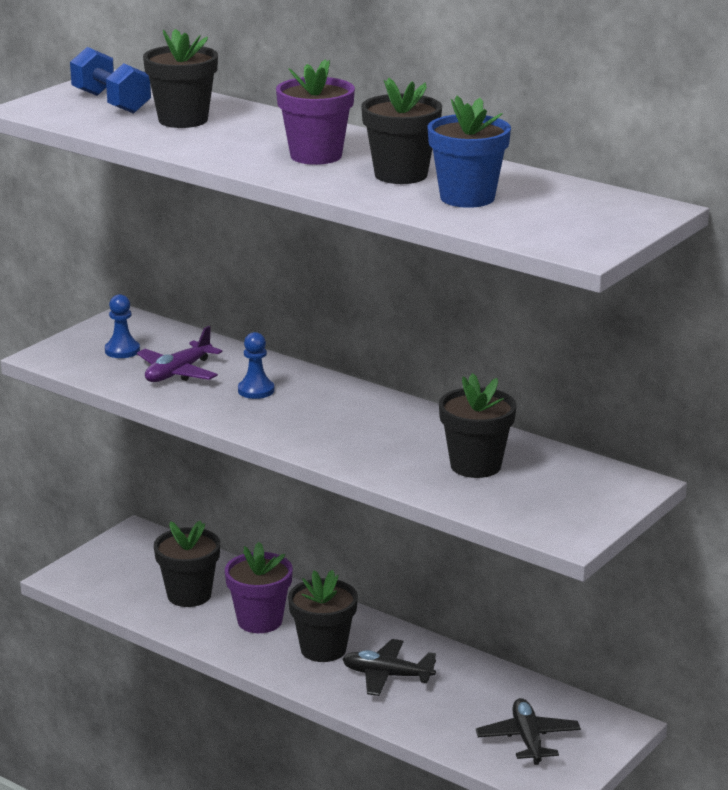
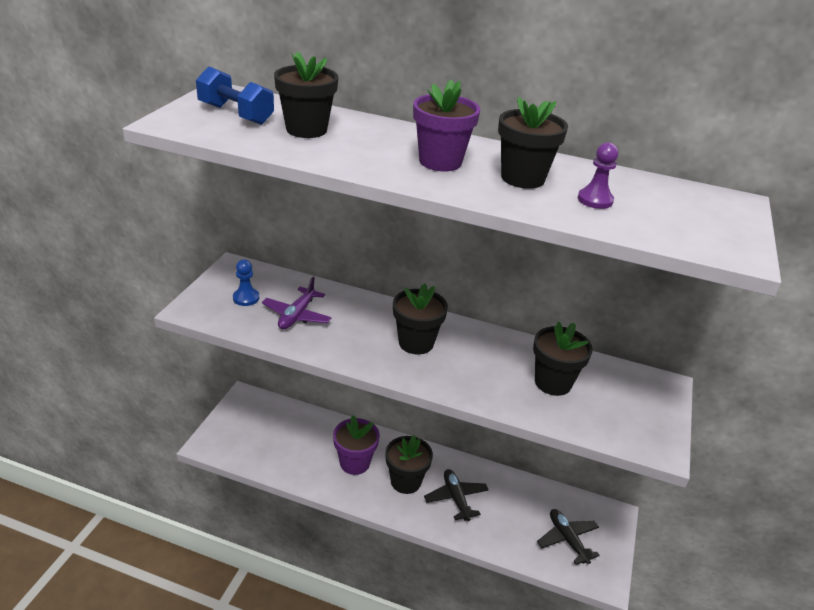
camera: 20 degrees left, 10 degrees up
black flower pot [154,520,220,607] -> black flower pot moved to [393,283,448,354]
blue pawn [238,332,274,399] -> none
black plane [343,639,436,696] -> black plane turned 75 degrees clockwise [424,469,489,521]
blue flower pot [427,96,511,208] -> purple pawn [578,142,618,209]

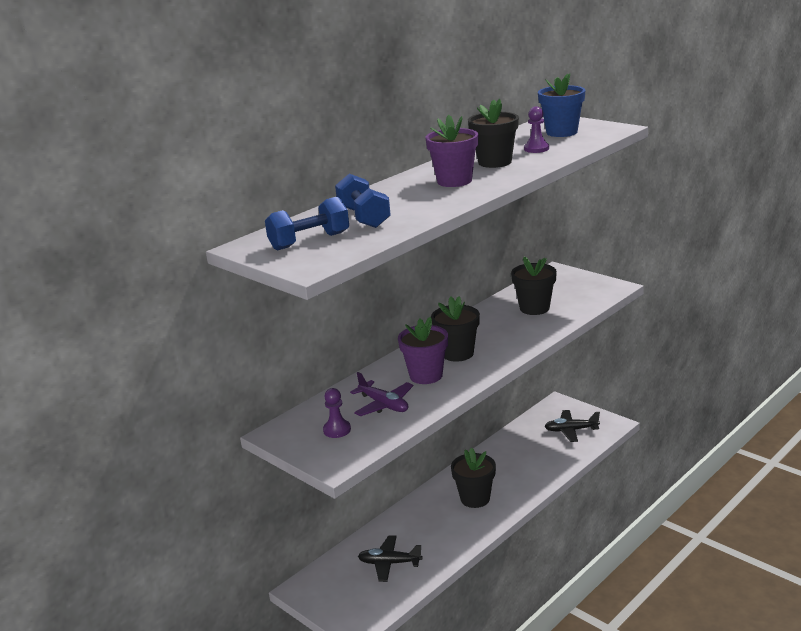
camera: 60 degrees left, 10 degrees down
blue pawn [233,259,259,306] -> purple pawn [323,388,351,438]
black flower pot [274,51,338,138] -> blue dumbbell [335,174,391,228]
purple flower pot [333,415,380,475] -> purple flower pot moved to [398,317,448,384]
black plane [424,469,489,521] -> black plane moved to [358,535,423,582]
none -> blue flower pot [538,73,585,137]

